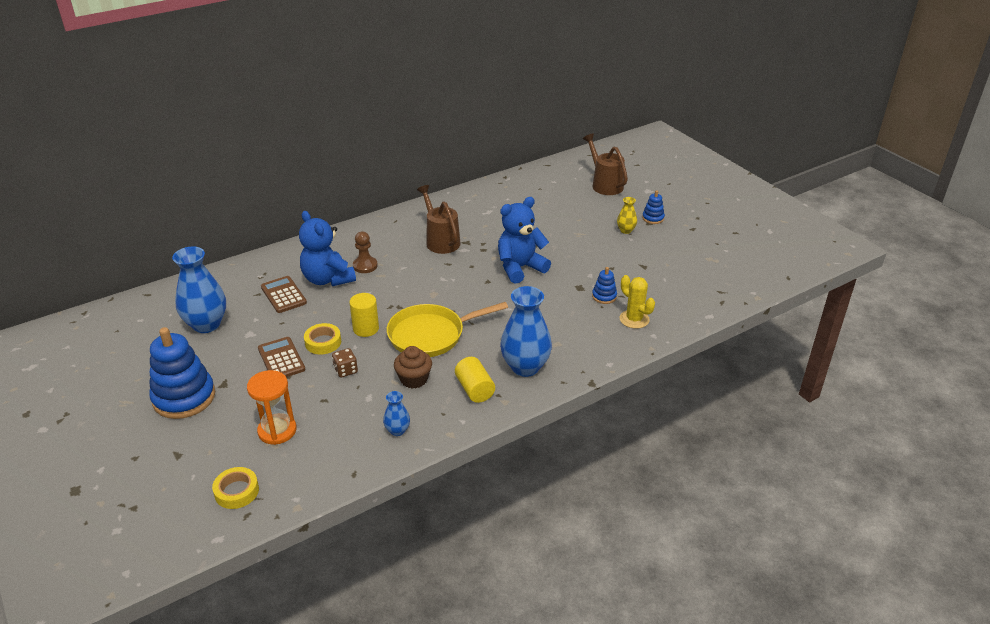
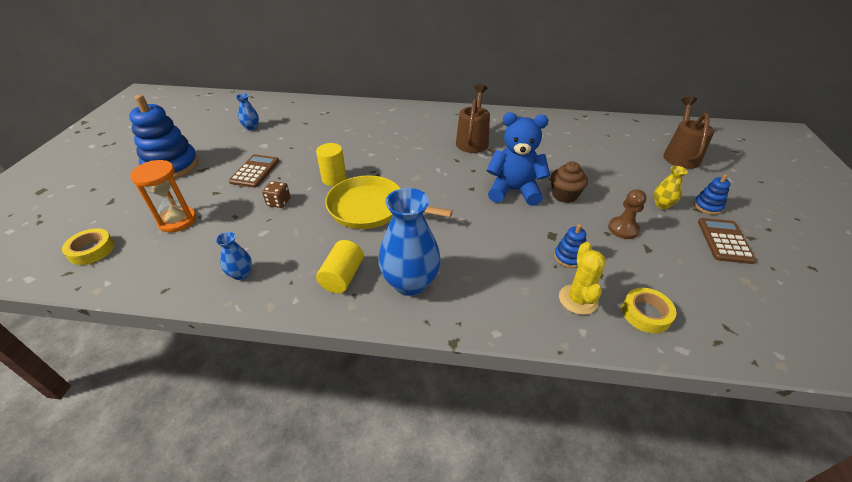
camera: 40 degrees right, 5 degrees up
blue vase [172,246,226,333] -> blue vase [236,94,259,131], size x0.48
brown calculator [261,276,307,313] -> brown calculator moved to [698,218,756,264]
blue teddy bear [299,211,356,286] -> none
yellow tape [304,323,341,355] -> yellow tape moved to [622,288,676,334]
brown pawn [353,231,378,273] -> brown pawn moved to [608,189,646,239]
brown cupcake [394,346,432,389] -> brown cupcake moved to [551,161,588,203]

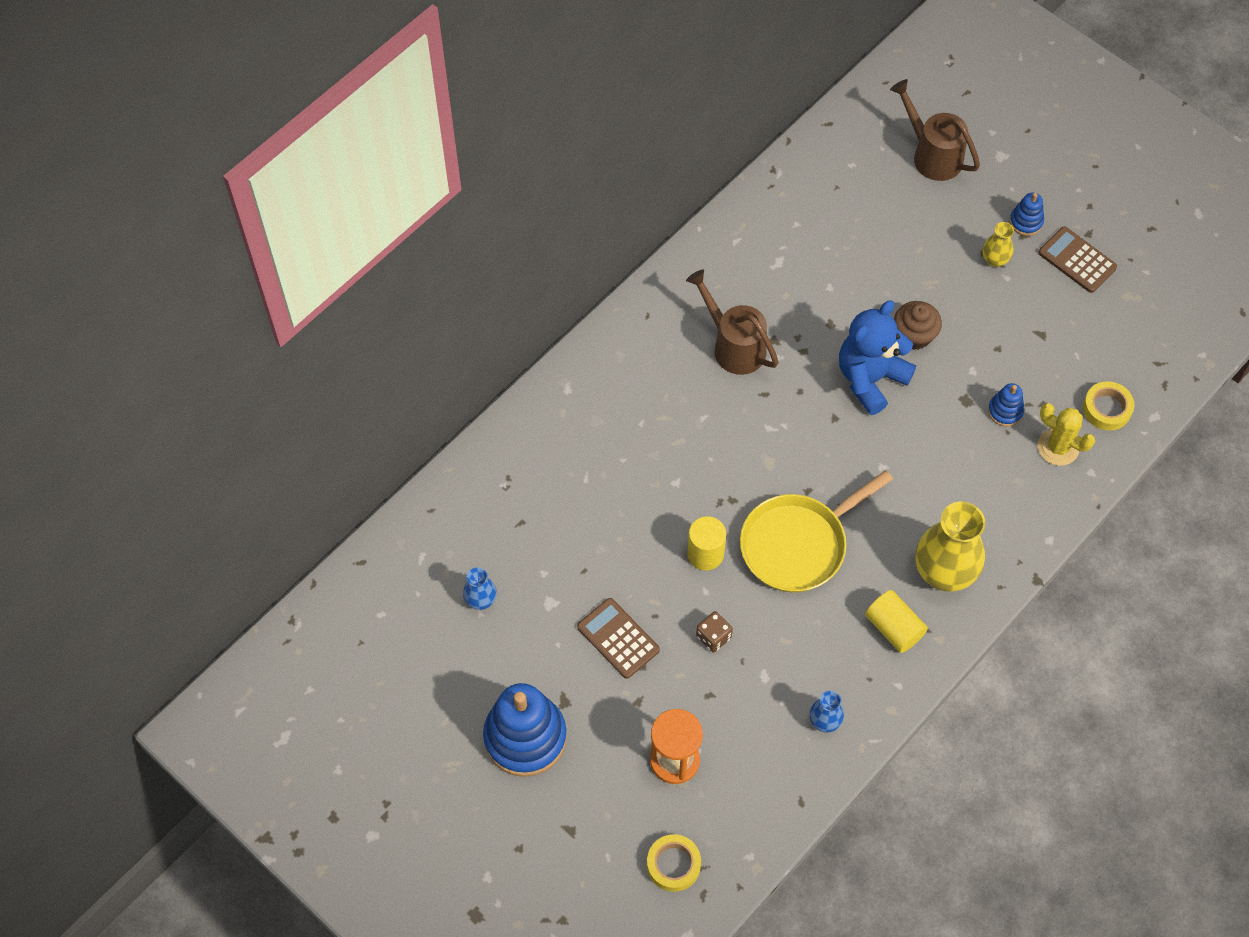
camera: 55 degrees left, 20 degrees up
blue vase [378,188,441,296] -> yellow vase [915,502,985,591]
brown pawn [608,189,646,239] -> none

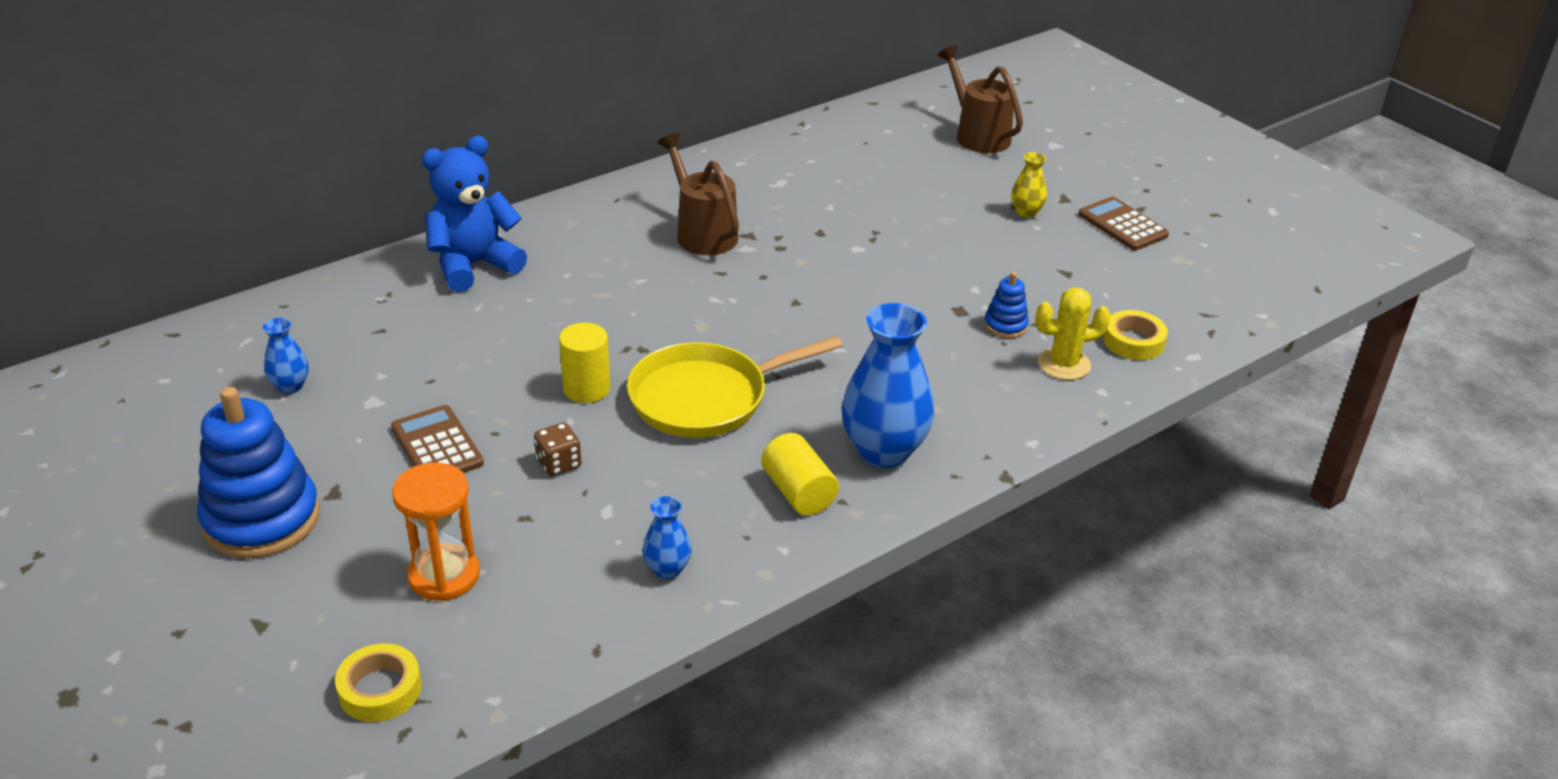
camera: 10 degrees right, 25 degrees down
blue teddy bear [839,300,916,415] -> blue teddy bear moved to [422,136,527,292]
brown cupcake [894,301,942,350] -> none
yellow vase [915,502,985,591] -> blue vase [841,303,934,468]
blue stacking toy [1009,192,1044,236] -> none
yellow cactus [1037,403,1095,466] -> yellow cactus turned 60 degrees counterclockwise [1035,287,1111,380]

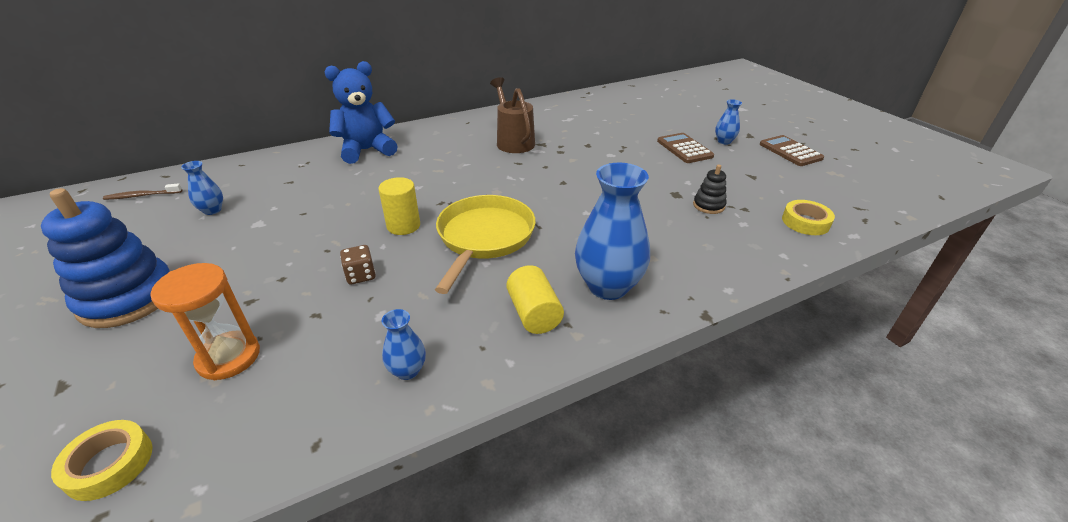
camera: 10 degrees right, 0 degrees up
brown calculator [391,405,484,473] -> brown calculator moved to [657,133,714,163]
yellow pan [627,336,843,438] -> yellow pan turned 120 degrees clockwise [435,195,536,294]
brown watering can [938,45,1023,153] -> none
blue stacking toy [984,272,1029,338] -> black stacking toy [693,165,726,214]
yellow vase [1011,152,1047,218] -> blue vase [715,99,742,145]
yellow cactus [1035,287,1111,380] -> none
none -> brown toothbrush [103,183,182,200]

